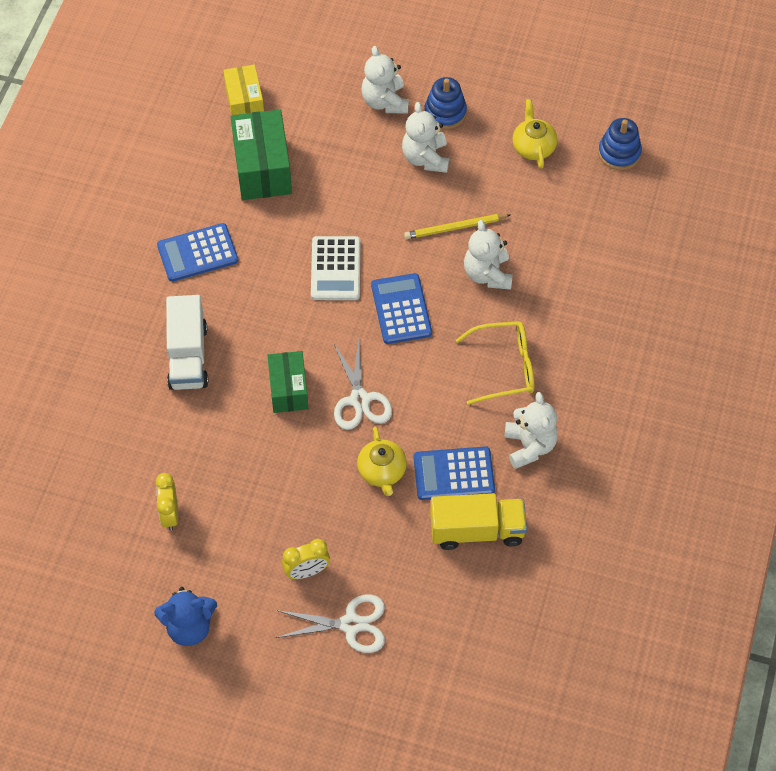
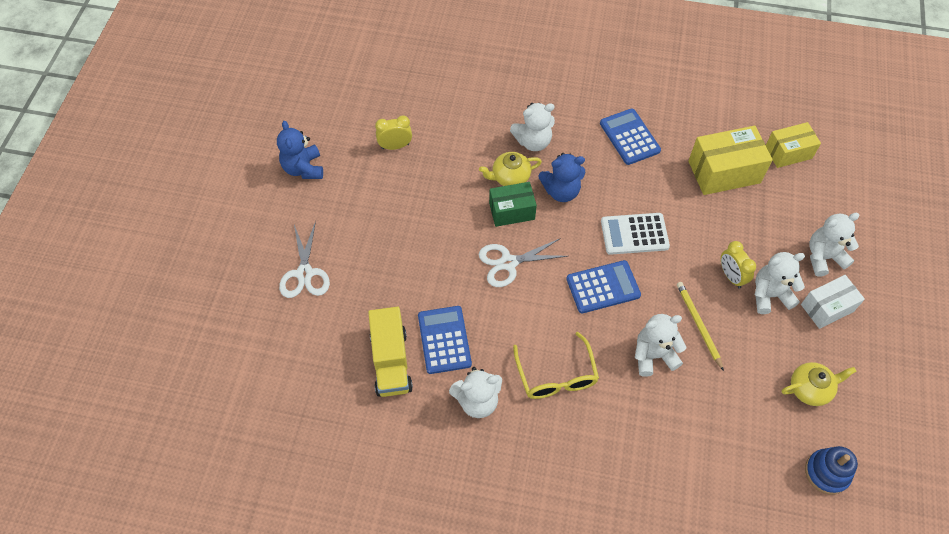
camera: 85 degrees right, 0 degrees up
white truck [166,295,208,390] -> white teddy bear [510,103,555,151]
green box [231,110,292,200] -> yellow box [688,126,773,195]
yellow clock [282,539,330,579] -> yellow clock moved to [721,241,756,288]
yellow teapot [357,427,407,496] -> yellow teapot moved to [479,152,542,186]
blue stacking toy [424,77,467,129] -> white box [801,275,865,329]
none -> blue teddy bear [538,153,585,202]

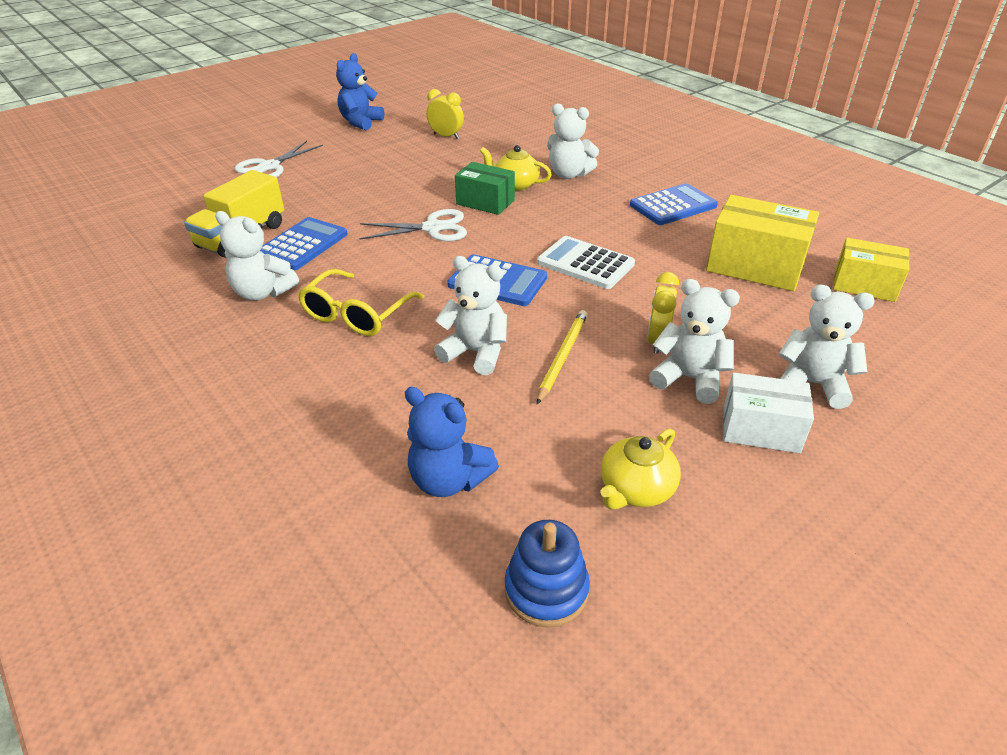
camera: 40 degrees right, 20 degrees down
white scissors [479,238,568,287] -> white scissors turned 150 degrees clockwise [359,209,467,241]
blue teddy bear [538,153,585,202] -> blue teddy bear moved to [405,387,499,497]
blue calculator [600,108,661,165] -> blue calculator turned 45 degrees clockwise [630,183,718,225]
yellow teapot [781,362,857,406] -> yellow teapot turned 105 degrees clockwise [600,428,681,509]

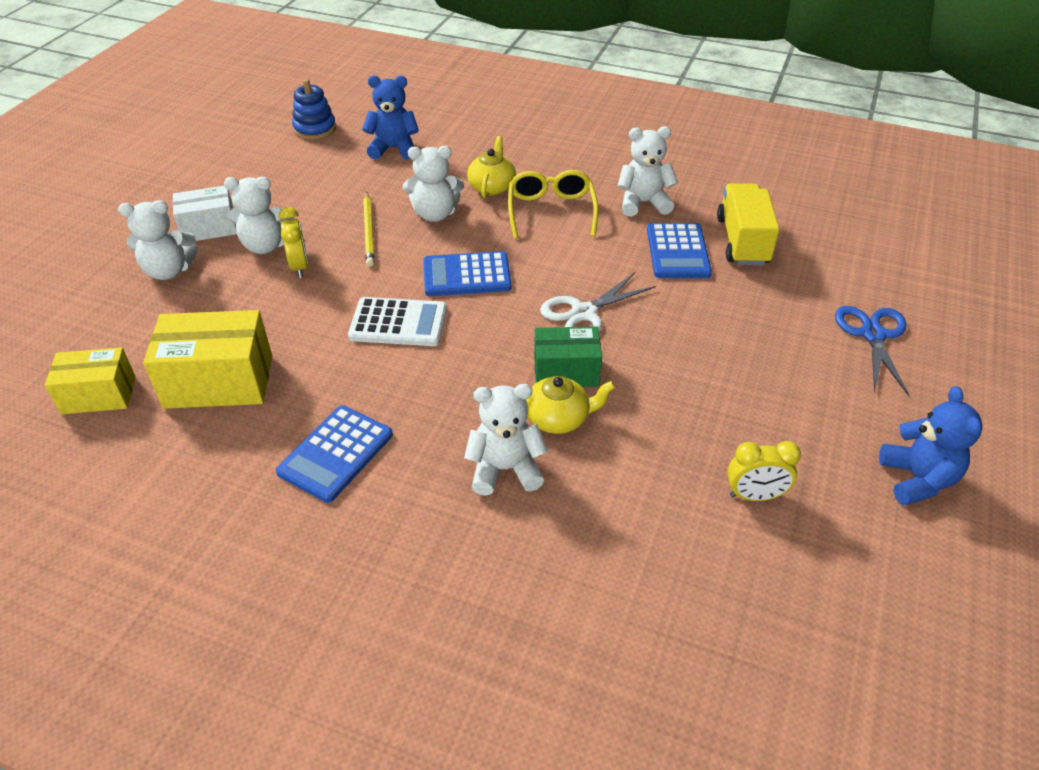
camera: 150 degrees right, 5 degrees up
white scissors [234,141,323,177] -> blue scissors [835,306,910,396]
yellow teapot [600,428,681,509] -> yellow teapot moved to [467,136,516,198]

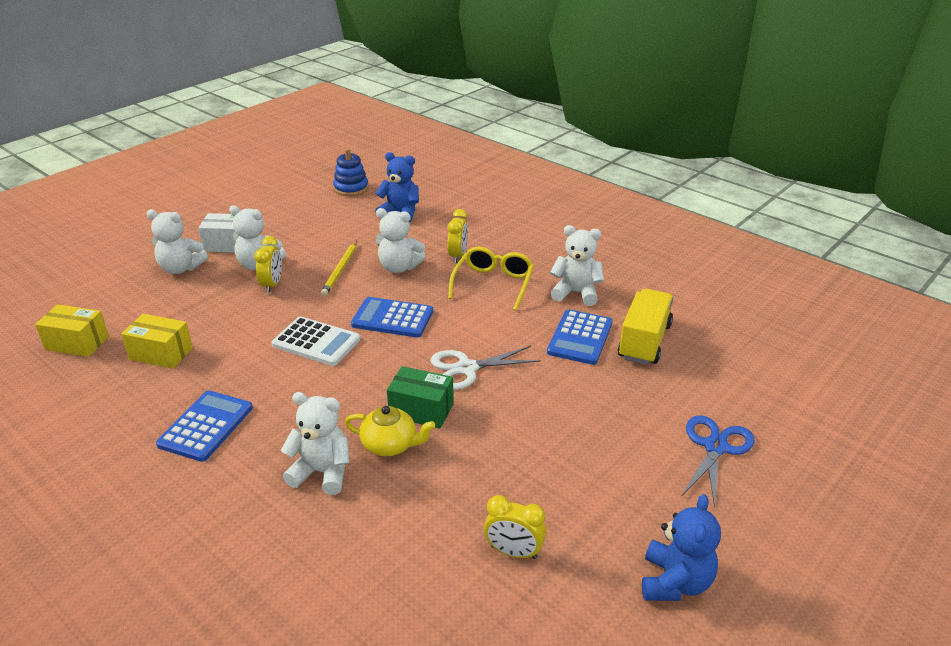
camera: 20 degrees right, 10 degrees down
yellow box [143,310,272,409] -> yellow box [121,314,193,369], size x0.65
blue calculator [276,405,393,503] -> blue calculator turned 150 degrees clockwise [156,390,253,462]
yellow teapot [467,136,516,198] -> yellow clock [447,209,468,263]

